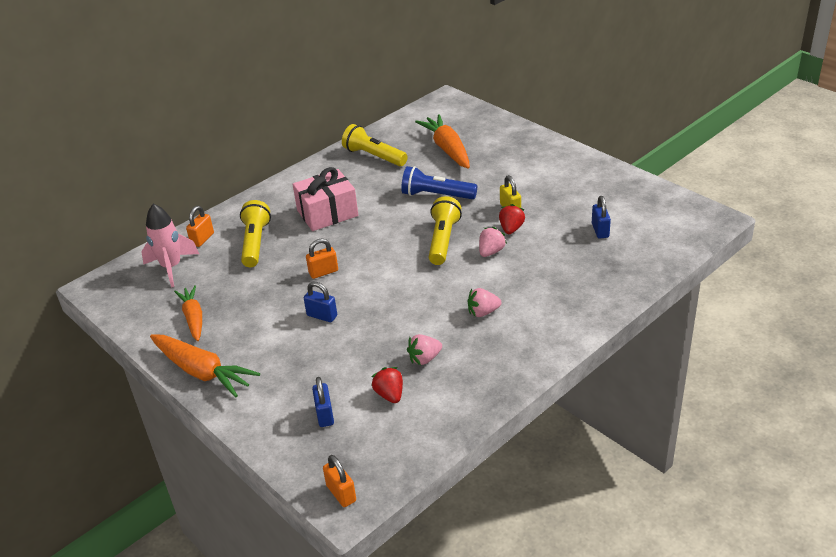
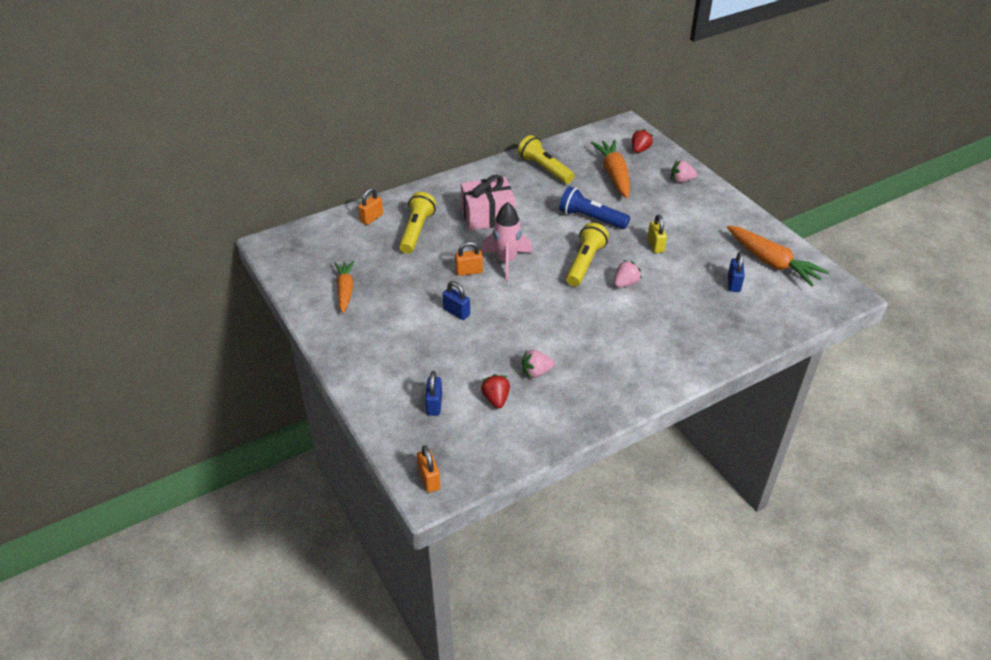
camera: 10 degrees right, 5 degrees up
pink rocket [141,204,199,288] -> pink rocket moved to [481,202,533,281]
orange carrot [150,335,260,397] -> orange carrot moved to [727,226,829,286]
pink strawberry [467,288,501,317] -> pink strawberry moved to [671,160,697,183]
red strawberry [499,204,525,234] -> red strawberry moved to [632,129,653,153]

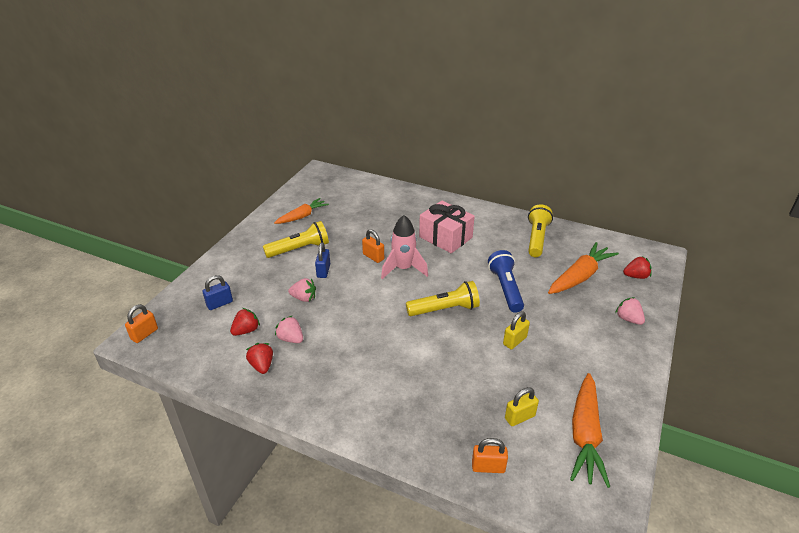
camera: 55 degrees right, 5 degrees down
orange padlock [358,188,383,225] -> orange padlock moved to [472,438,508,473]
yellow flashlight [399,192,436,254] -> yellow flashlight moved to [263,221,329,258]
pink strawberry [614,260,642,288] -> pink strawberry moved to [288,278,316,302]
blue padlock [728,252,745,292] -> yellow padlock [505,387,539,426]
none -> red strawberry [246,343,273,374]

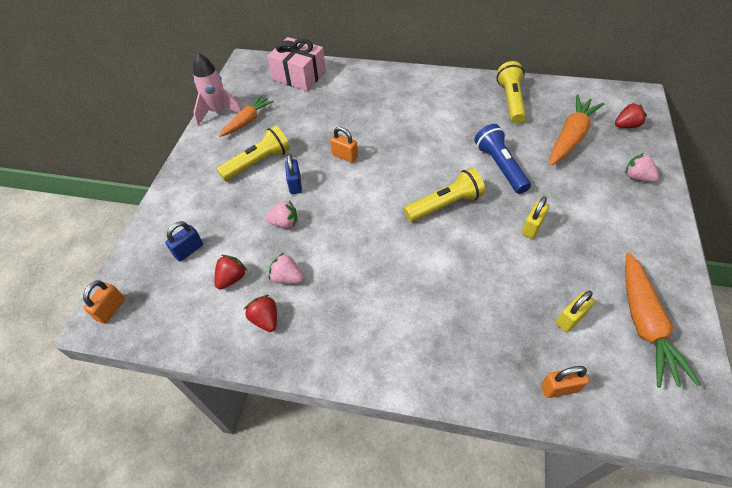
camera: 10 degrees left, 15 degrees up
pink rocket [381,215,428,279] -> pink rocket moved to [193,53,242,126]
pink gift [419,201,475,253] -> pink gift moved to [267,37,326,91]

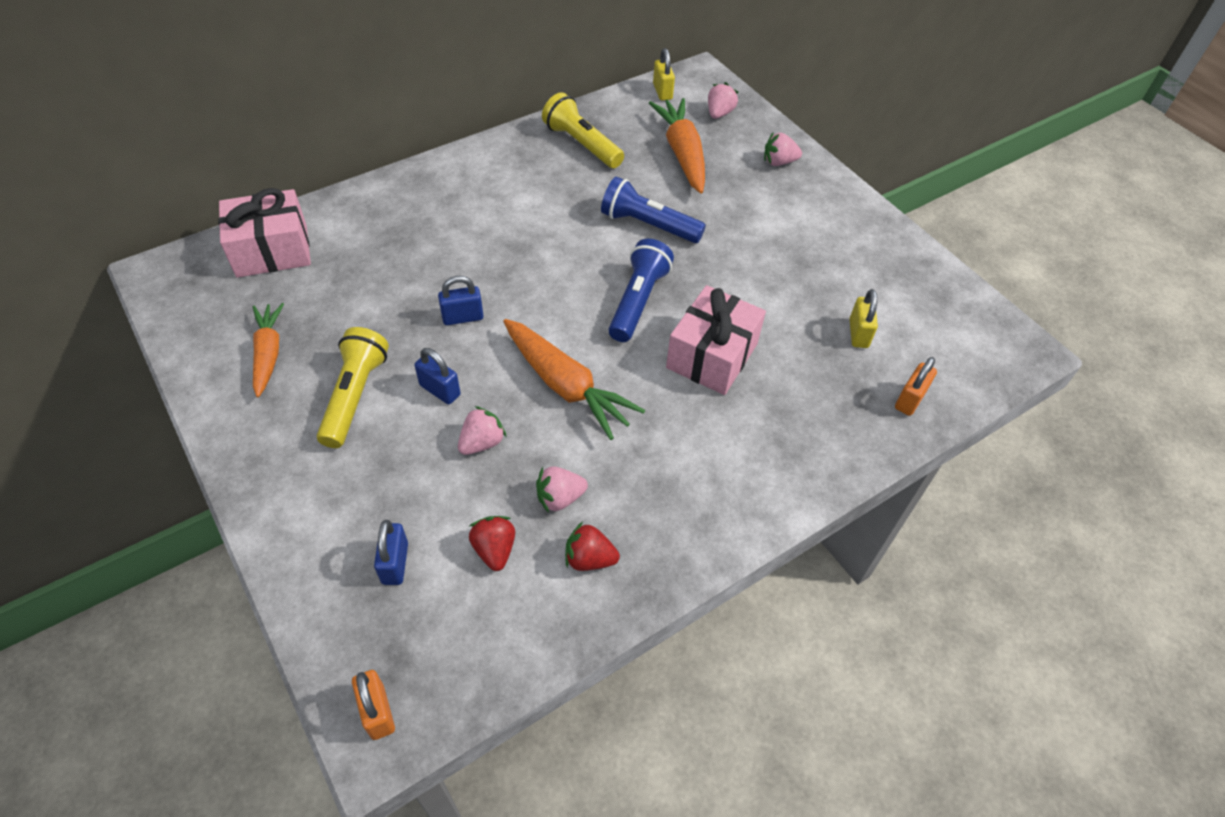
camera: 50 degrees left, 0 degrees up
pink rocket [193,53,242,126] -> none
orange padlock [330,126,358,163] -> blue padlock [438,276,484,325]
yellow flashlight [404,168,485,222] -> blue flashlight [608,239,674,342]
yellow padlock [522,196,549,239] -> yellow padlock moved to [653,48,675,101]
red strawberry [615,103,647,128] -> pink strawberry [708,82,739,119]
orange carrot [625,252,701,388] -> orange carrot moved to [503,319,645,440]
none -> pink gift [666,285,766,395]

